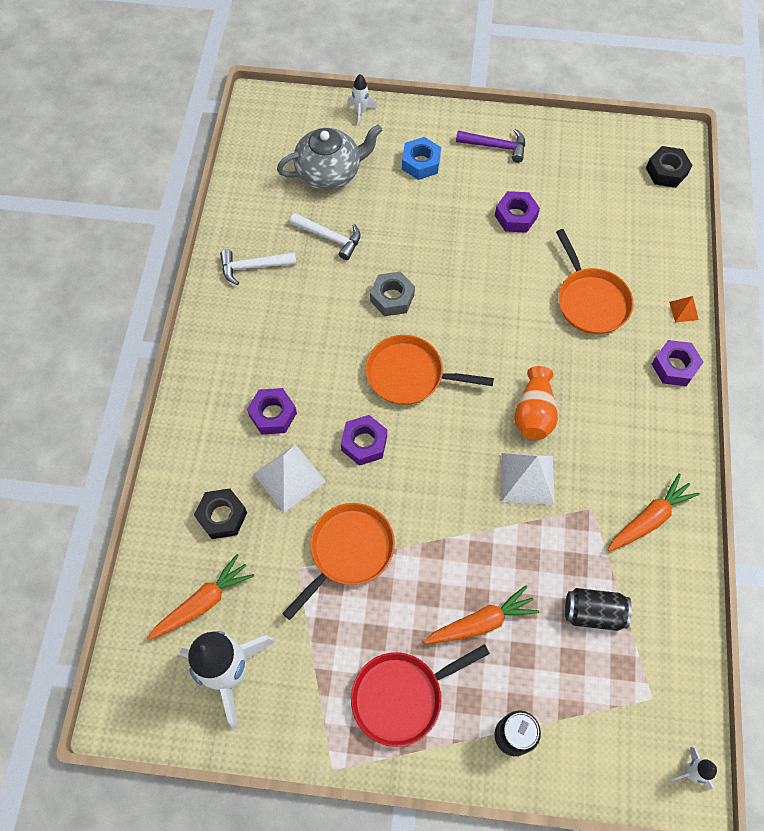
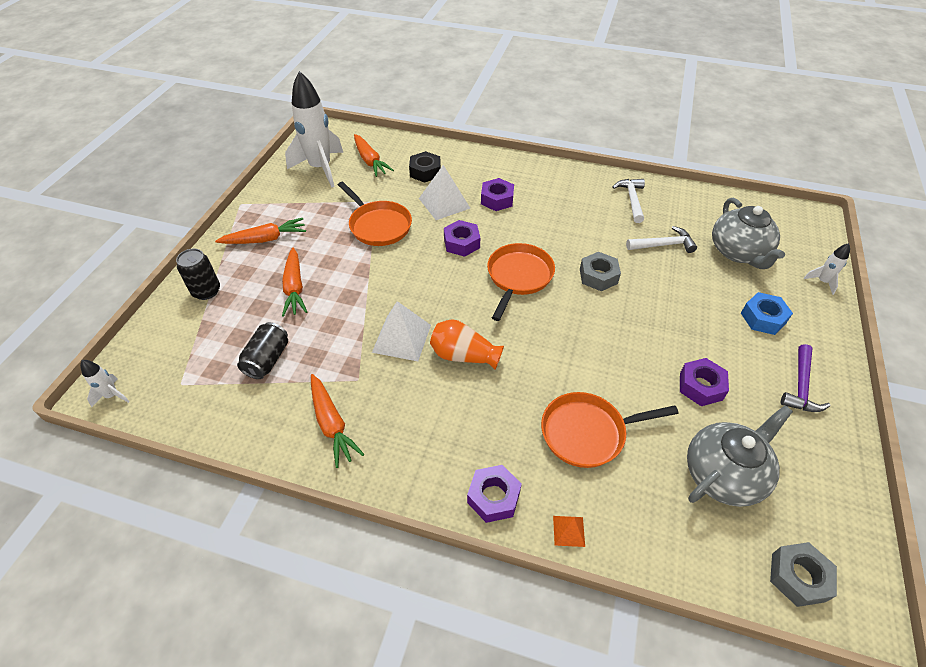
camera: 100 degrees right, 15 degrees down
white hammer [290,213,361,260] -> white hammer turned 135 degrees counterclockwise [626,226,697,253]
red pan [351,644,490,747] -> orange carrot [215,218,306,244]
black nut [646,146,692,188] -> grey nut [770,542,837,607]
none -> grey teapot [687,405,793,507]

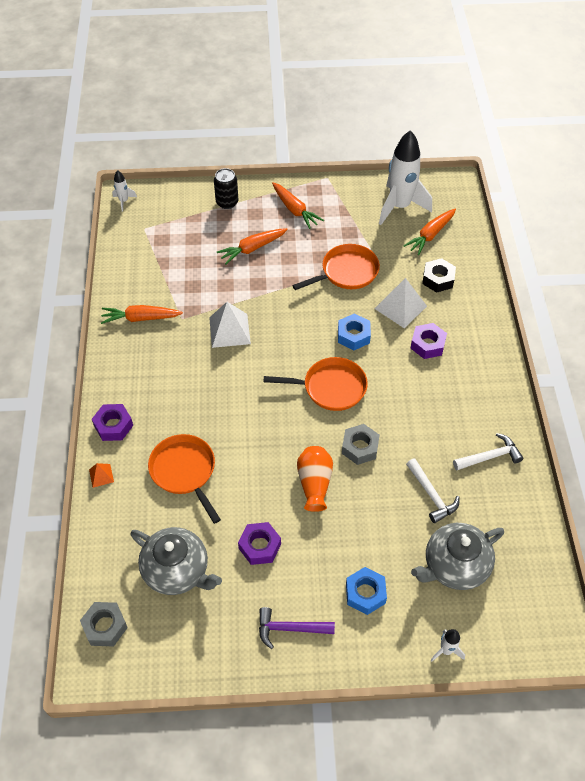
camera: 70 degrees right, 5 degrees up
black can [237,322,288,379] -> none
orange carrot [311,374,364,468] -> orange carrot turned 45 degrees clockwise [101,305,183,324]
orange pan [338,182,412,246] -> orange pan turned 150 degrees counterclockwise [292,244,380,290]
orange vase [430,319,504,370] -> orange vase moved to [297,446,333,512]
purple nut [444,220,480,257] -> blue nut [338,314,371,350]

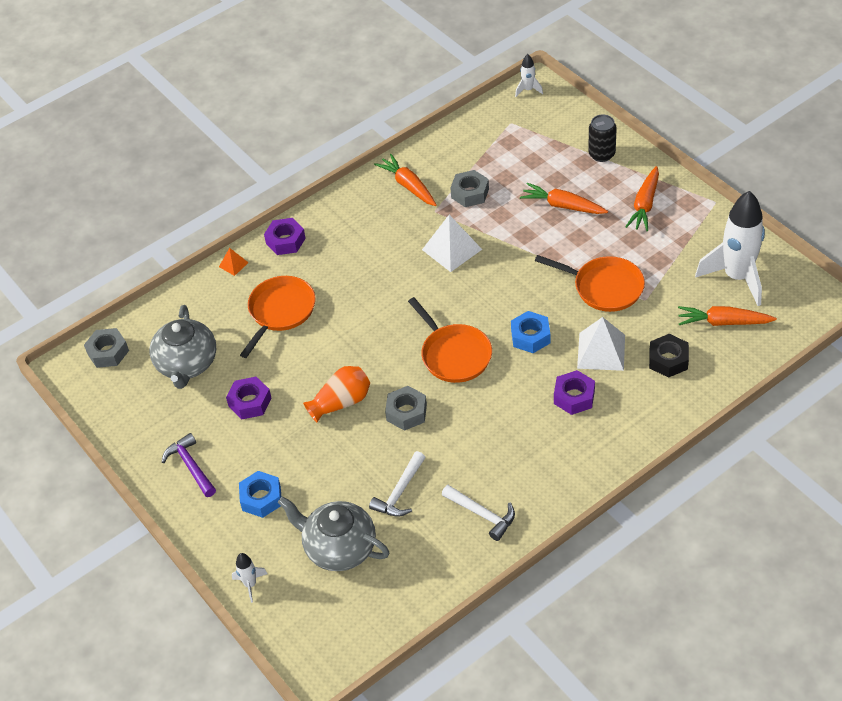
camera: 60 degrees right, 5 degrees down
none -> grey nut [450,170,489,207]

